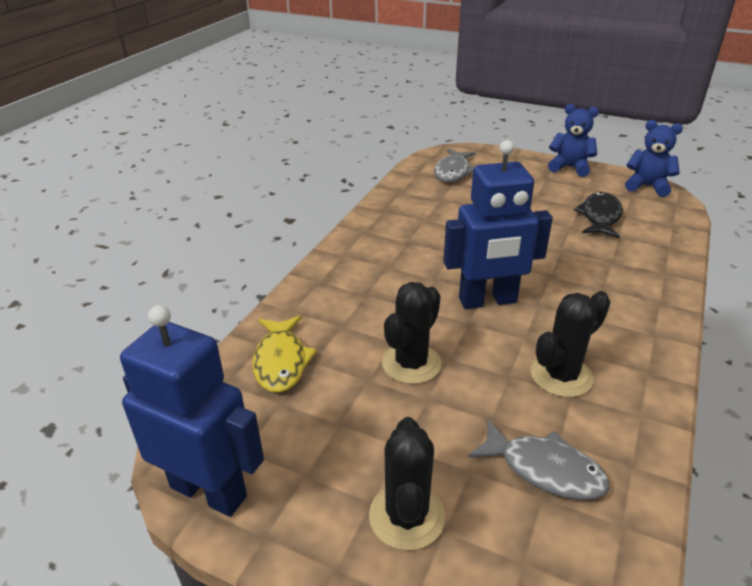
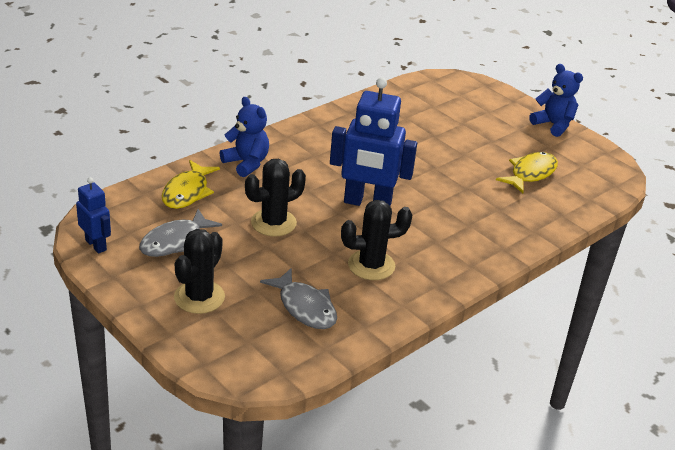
camera: 20 degrees right, 0 degrees up
blue robot [120,305,264,517] -> blue robot [76,177,111,254], size x0.53
grey fish [434,149,475,182] -> grey fish moved to [139,209,222,257]
black fish [574,192,623,238] -> yellow fish [496,152,558,194]
blue teddy bear [625,120,683,197] -> blue teddy bear moved to [220,97,269,177]

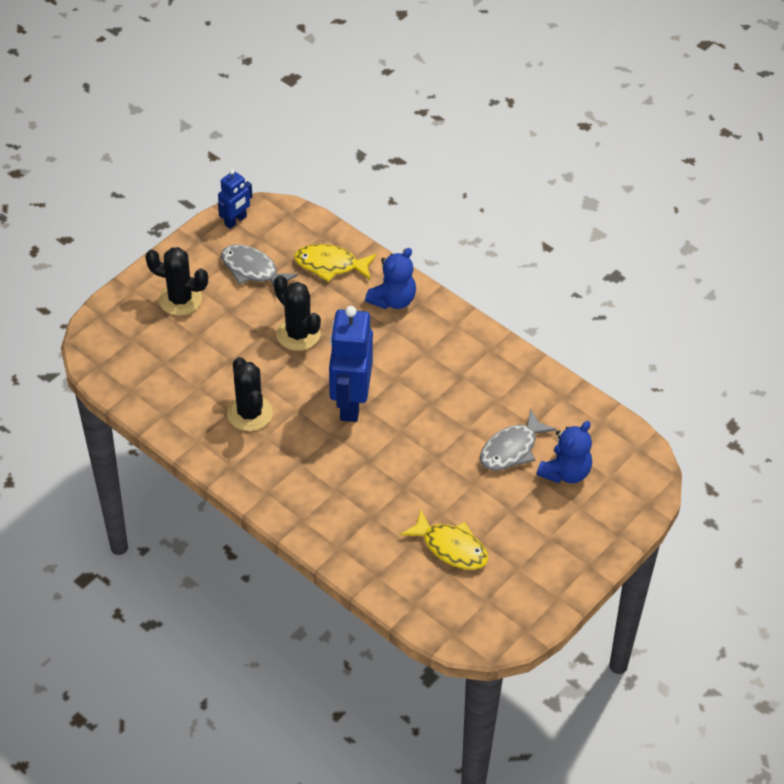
camera: 85 degrees right, 15 degrees up
grey fish [260,268,337,329] -> grey fish moved to [480,409,557,471]
blue teddy bear [529,64,583,137] -> blue teddy bear moved to [537,421,592,483]

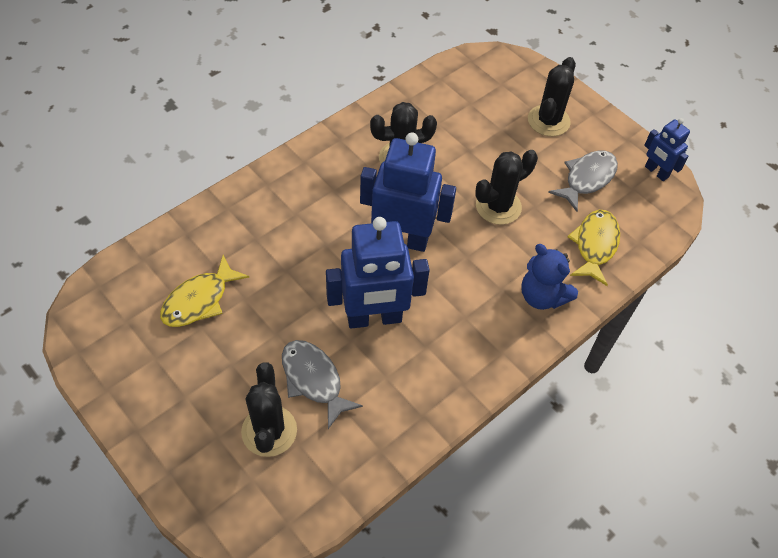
camera: 95 degrees right, 5 degrees up
blue teddy bear [537,421,592,483] -> black cactus [241,362,297,457]
none -> blue robot [326,217,430,329]

